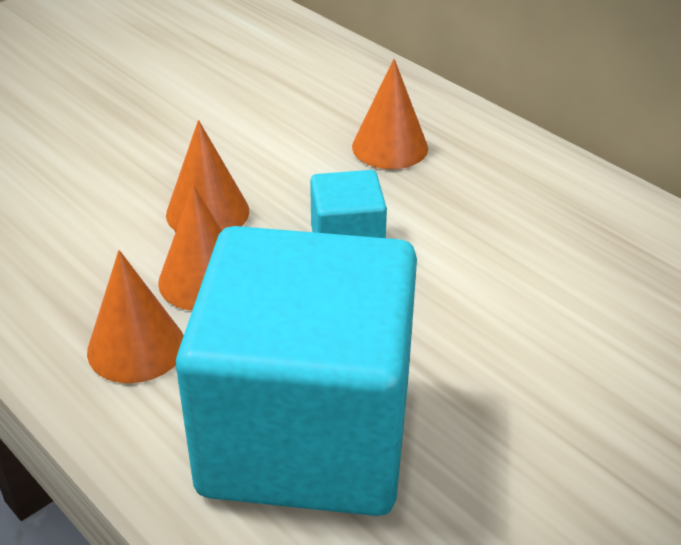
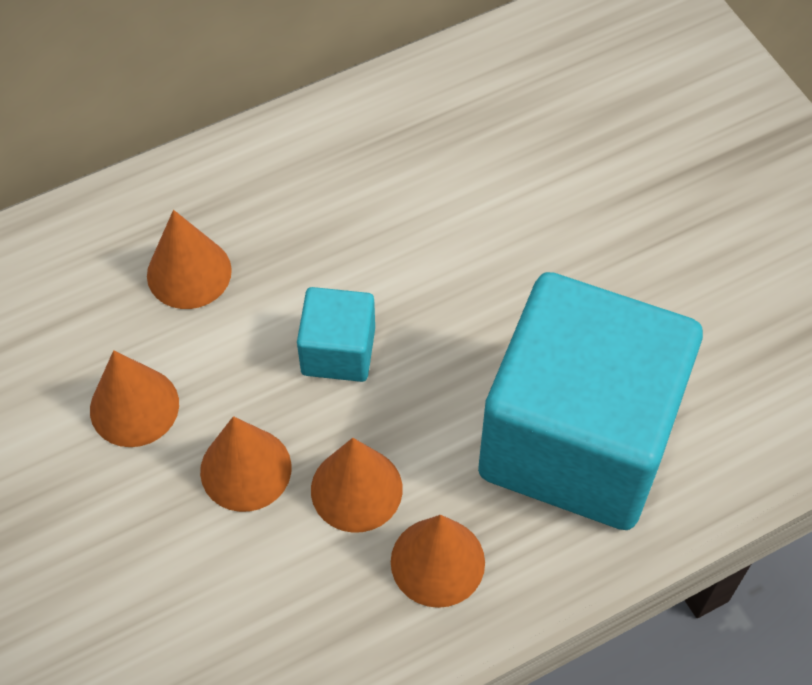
camera: 75 degrees left, 20 degrees up
none -> orange cone [90,350,179,447]

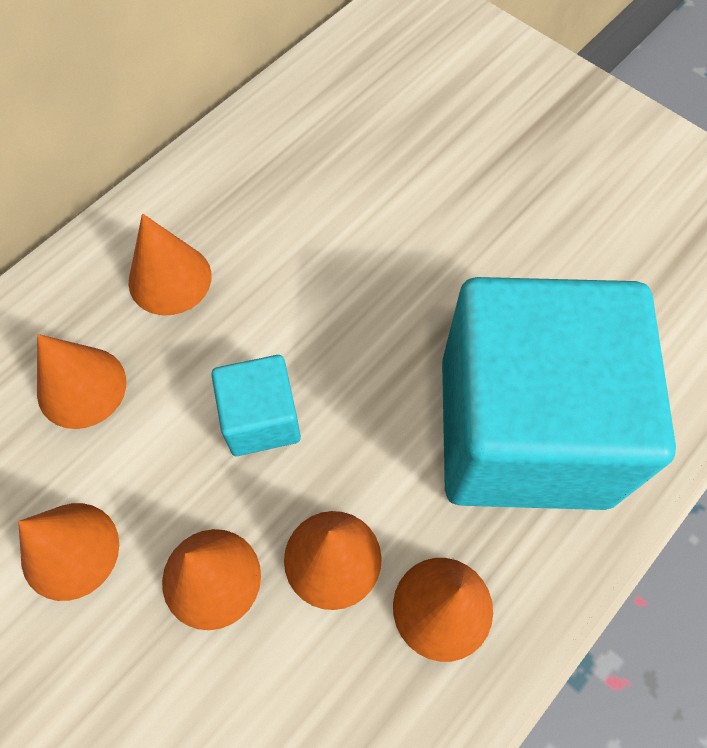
camera: 20 degrees left, 5 degrees up
none -> orange cone [129,213,212,315]

